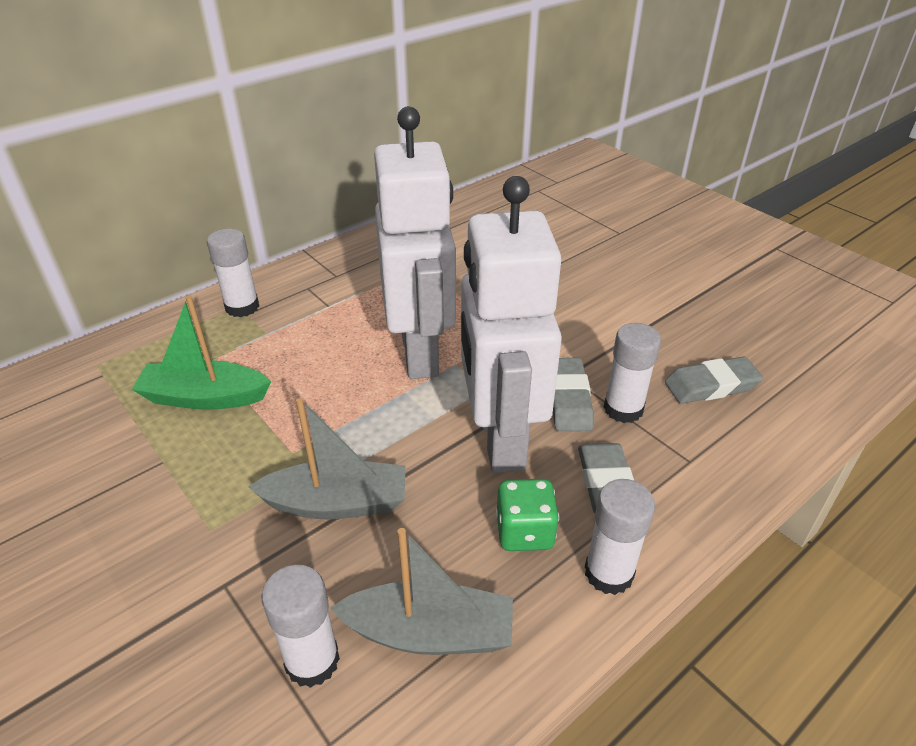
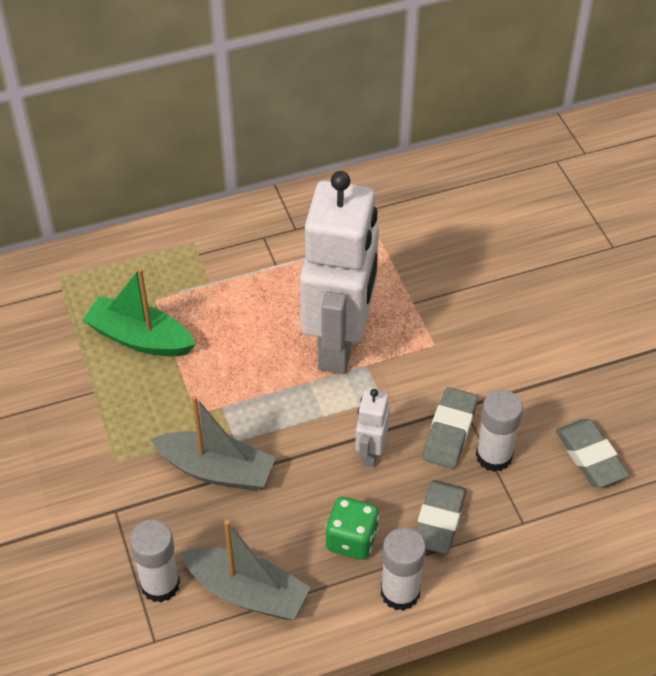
camera: 20 degrees right, 10 degrees up
white glue stick [207,228,259,317] -> none
white robot [461,176,562,473] -> white robot [355,389,390,467], size x0.42
grey eraser [665,357,763,404] -> grey eraser turned 60 degrees clockwise [556,419,629,487]

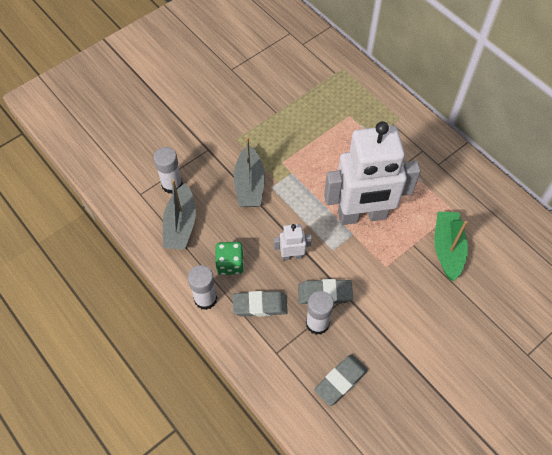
camera: 70 degrees right, 10 degrees up
green boat [83,268,196,357] -> green boat moved to [434,211,468,281]

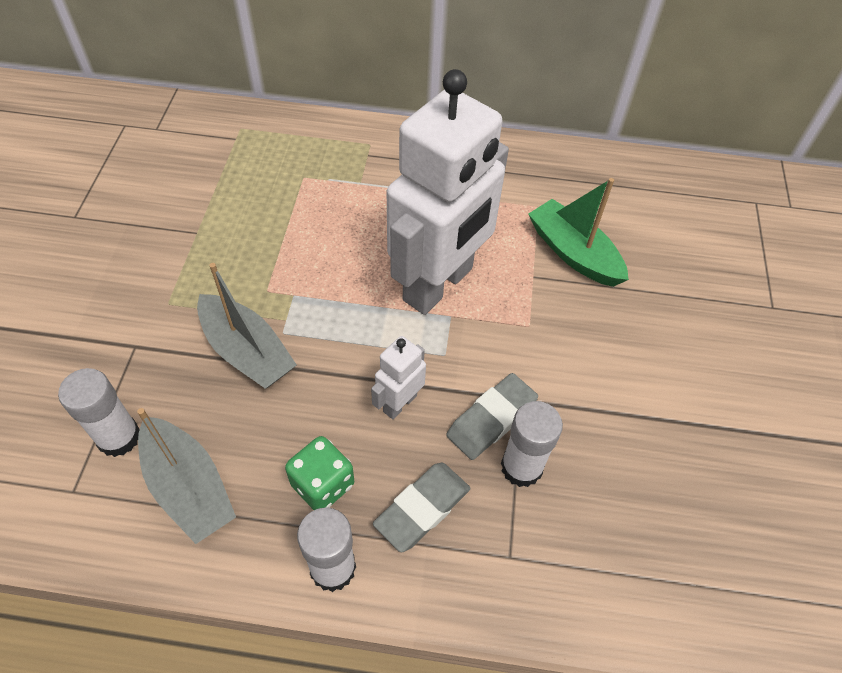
camera: 45 degrees left, 5 degrees down
grey eraser [314,355,368,406] -> none

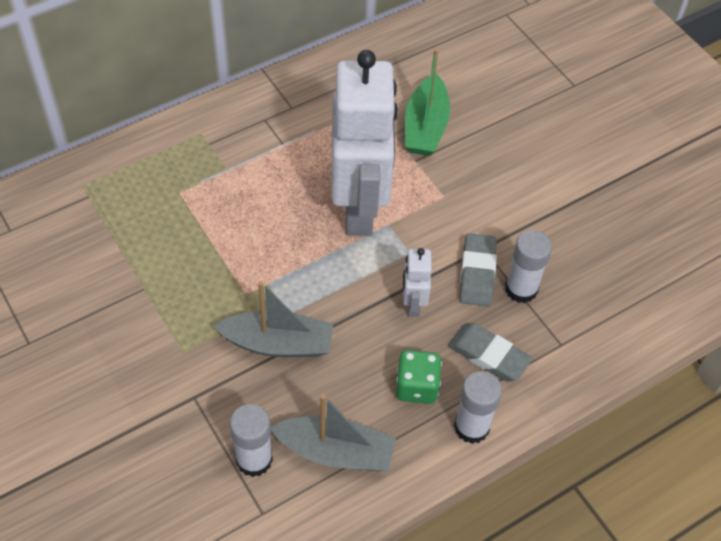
camera: 40 degrees left, 0 degrees up
grey eraser [373,463,471,552] -> grey eraser turned 60 degrees counterclockwise [448,323,533,382]
green boat [529,178,629,287] -> green boat turned 90 degrees counterclockwise [405,49,450,156]

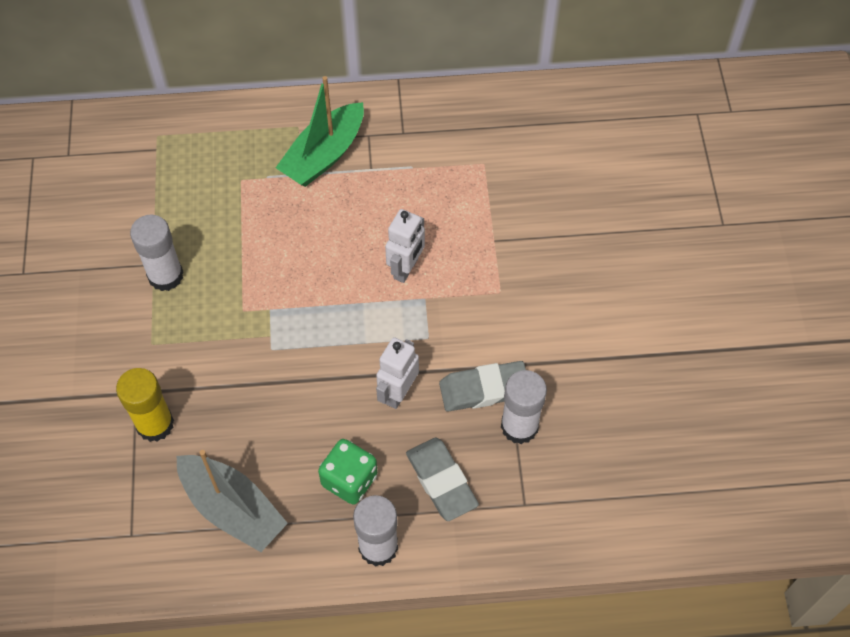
camera: 30 degrees right, 5 degrees up
grey boat [213,281,333,357] -> none
white glue stick [230,404,273,477] -> white glue stick moved to [130,215,183,291]
white robot [332,50,398,236] -> white robot [385,209,425,283], size x0.42
green boat [405,49,450,156] -> green boat moved to [276,76,364,187]
grey eraser [460,233,497,306] -> grey eraser turned 45 degrees clockwise [439,361,526,412]
none -> yellow glue stick [116,368,174,442]

